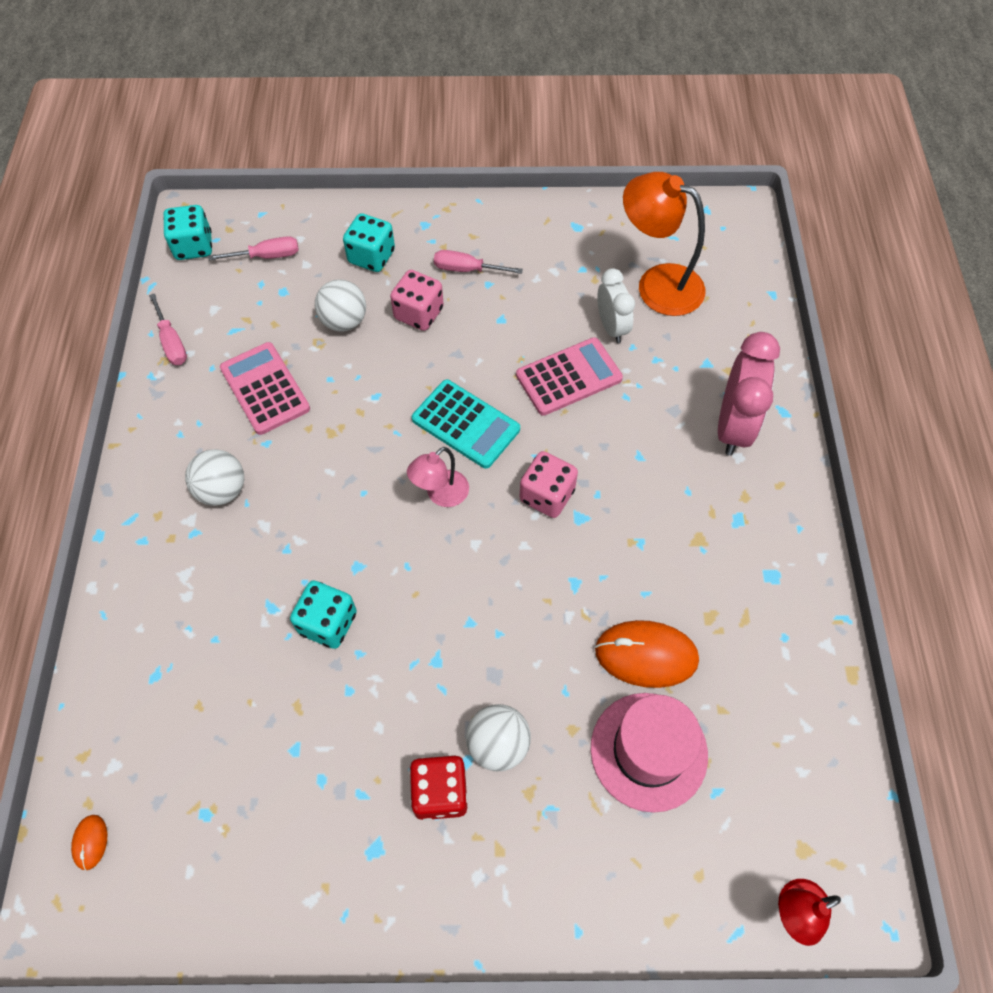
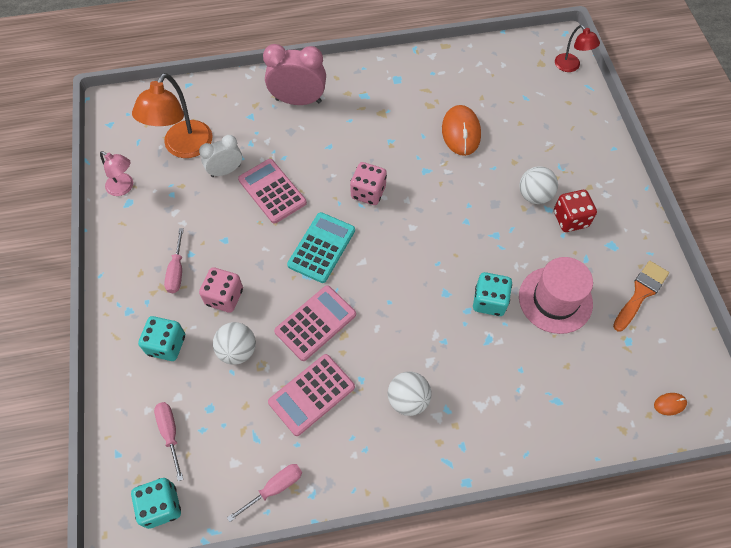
camera: 100 degrees left, 0 degrees up
pink lamp [407,447,469,507] -> pink lamp moved to [100,151,133,196]
pink hat [590,693,708,813] -> pink hat moved to [519,257,593,334]
none -> pink calculator [274,285,356,361]
none -> orange brush [613,261,669,332]

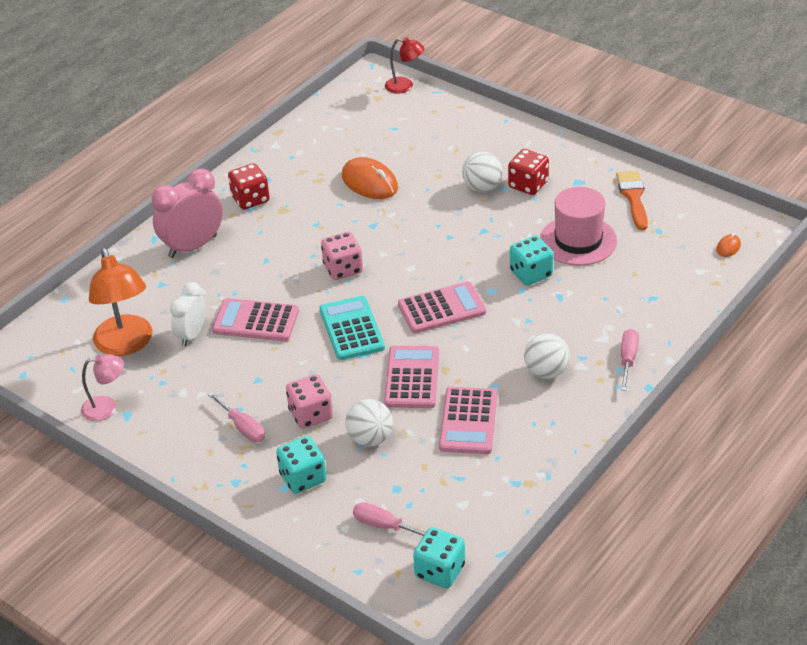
camera: 40 degrees left, 20 degrees down
pink screwdriver [227,464,302,522] -> pink screwdriver moved to [621,329,639,391]
none -> red dice [228,163,270,210]
none -> pink calculator [398,282,486,333]

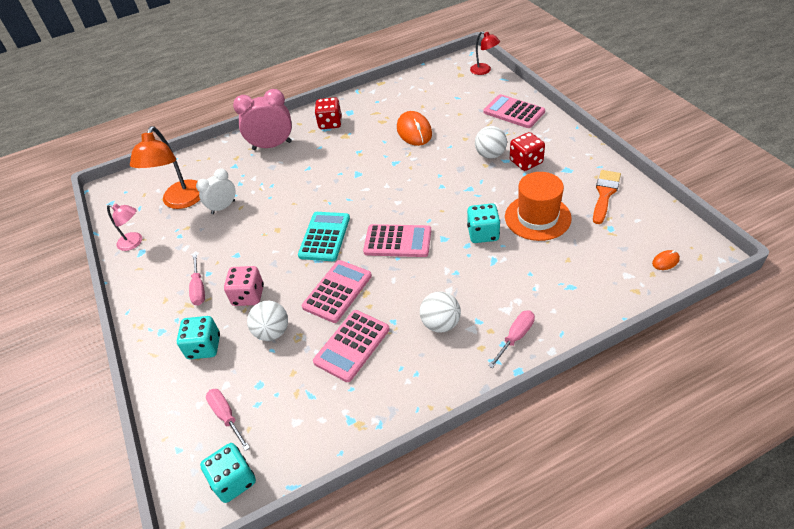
camera: 30 degrees right, 5 degrees up
pink calculator [212,298,299,341] -> pink calculator moved to [484,94,545,128]
pink dice [321,232,363,280] -> none
pink hat [540,187,617,266] -> orange hat [505,172,572,241]

